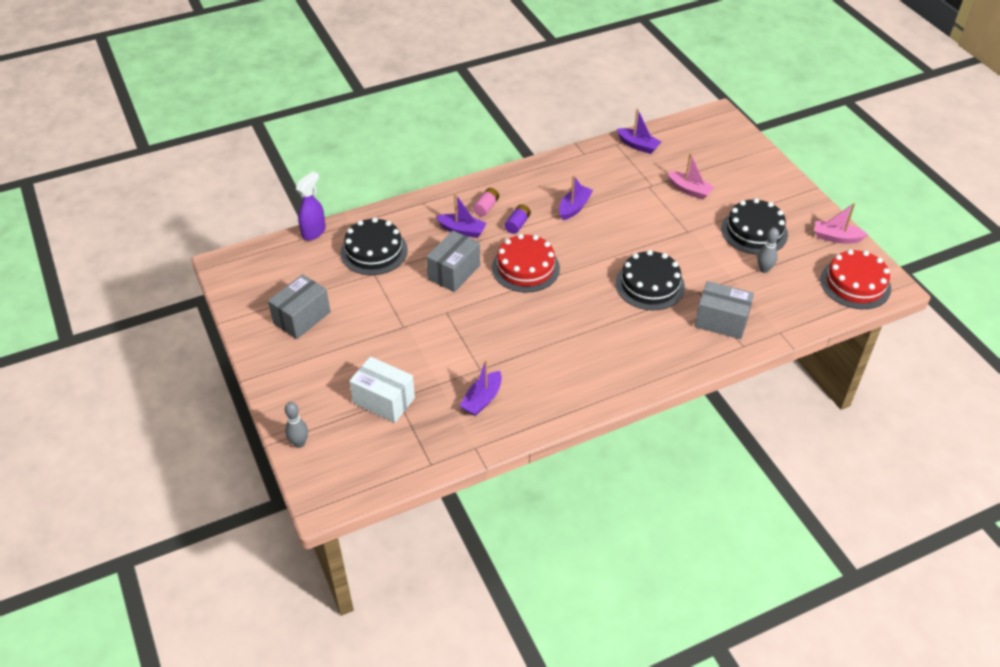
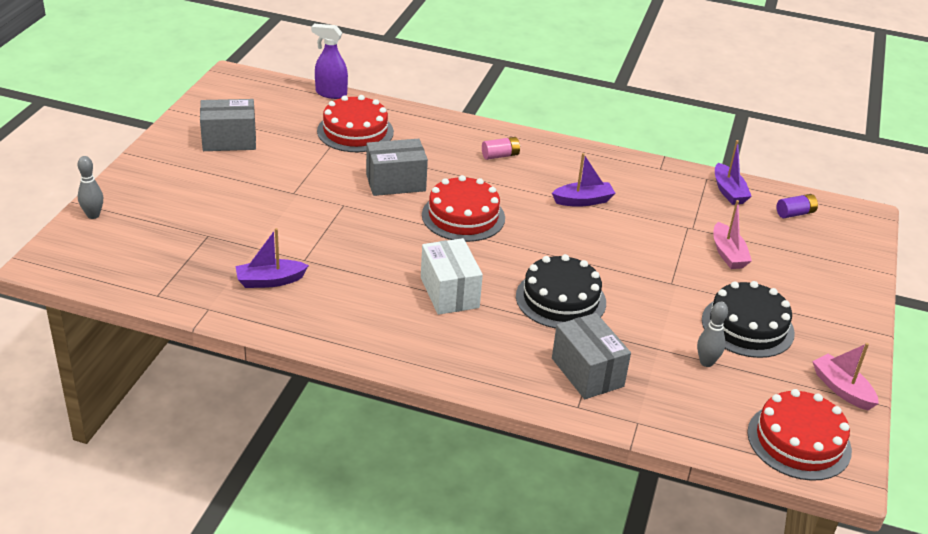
camera: 40 degrees right, 10 degrees down
purple spray bottle [296,171,326,241] -> purple spray bottle turned 150 degrees counterclockwise [311,24,348,99]
black cake [340,217,408,275] -> red cake [317,95,394,152]
white box [349,356,415,423] -> white box moved to [421,238,483,315]
purple boat [436,193,487,238] -> none
purple battery [504,204,531,234] -> purple battery moved to [777,194,818,218]

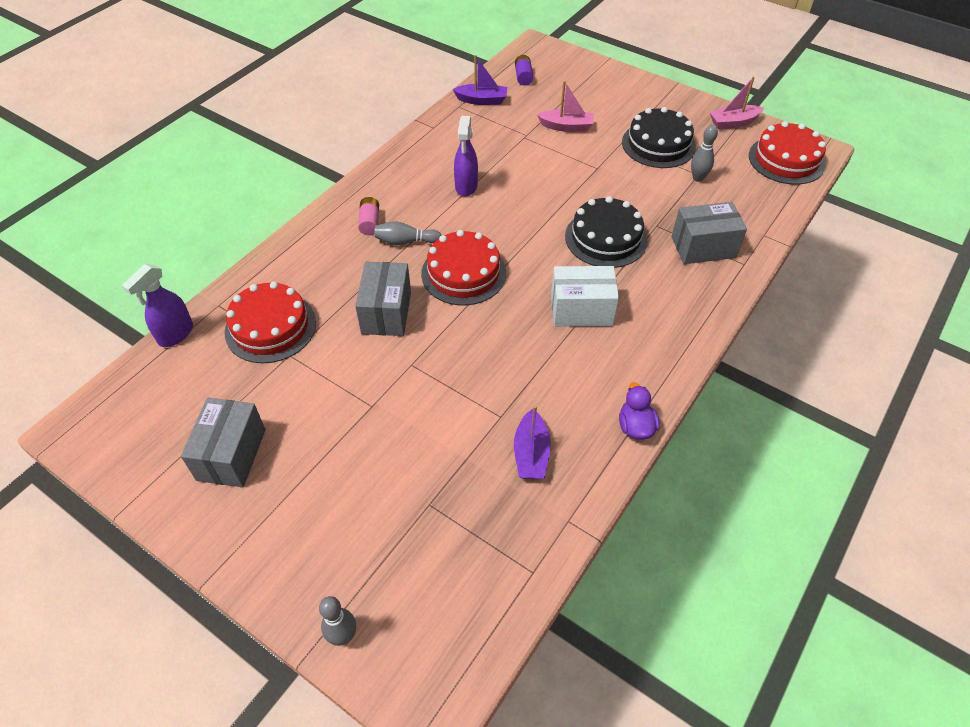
camera: 70 degrees left, 15 degrees up
purple boat [552,153,615,207] -> purple spray bottle [454,116,478,197]
none -> grey bowling pin [374,221,442,245]
none -> purple duck [619,382,660,440]

